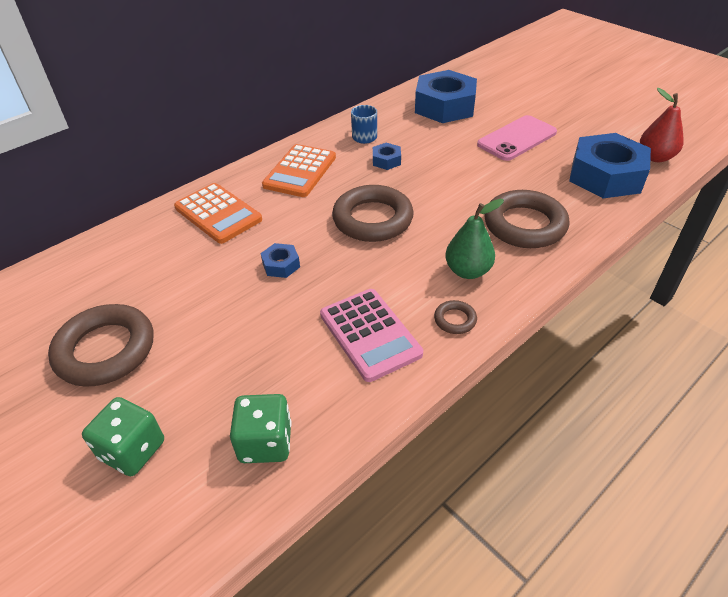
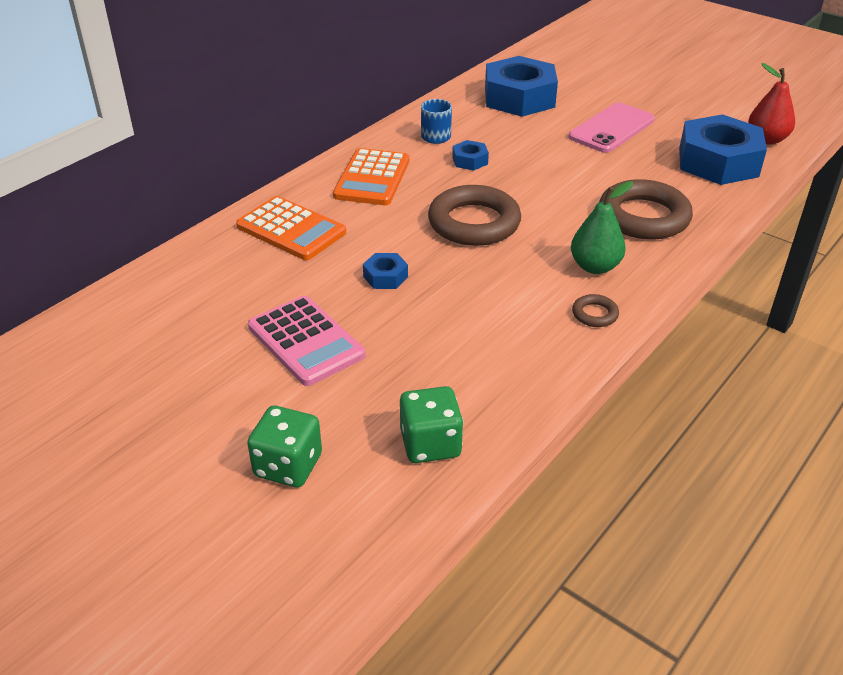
camera: 10 degrees left, 5 degrees down
brown ring [48,304,153,387] -> none
pink calculator [320,289,423,382] -> pink calculator moved to [248,296,365,386]

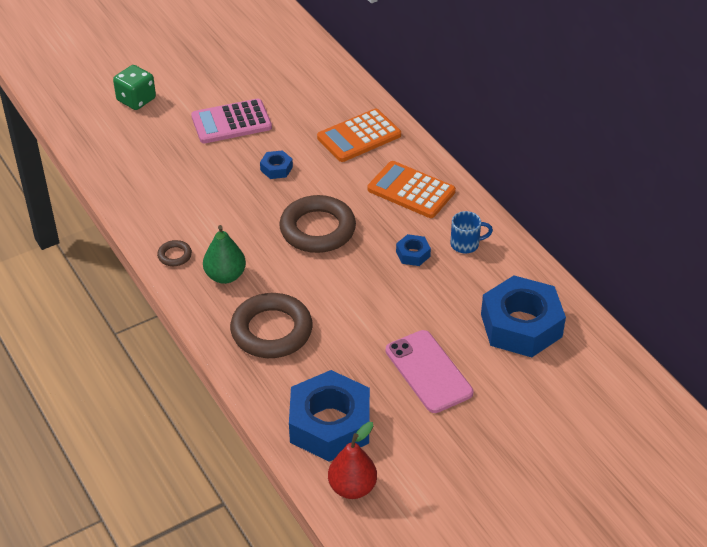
camera: 110 degrees right, 5 degrees up
green dice [400,386,463,463] -> none

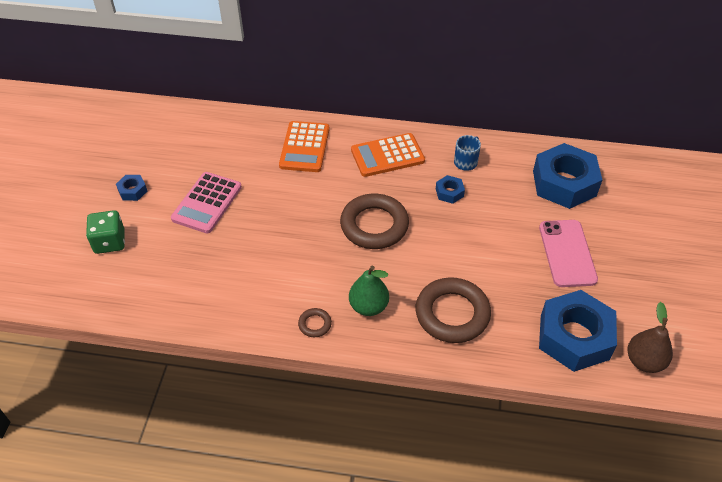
camera: 50 degrees left, 5 degrees up
blue nut [260,150,293,179] -> blue nut moved to [116,175,147,201]
red pear [328,422,377,499] -> brown pear [628,302,673,373]
pink phone [386,330,473,413] -> pink phone turned 75 degrees clockwise [539,220,598,287]

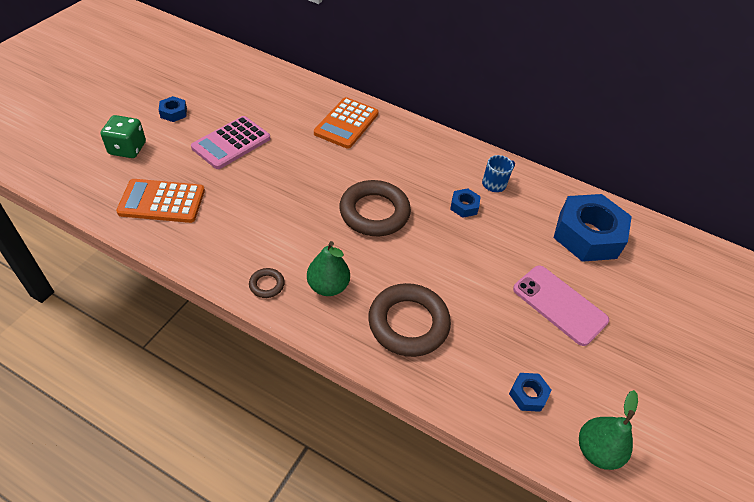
camera: 15 degrees right, 0 degrees up
orange calculator [351,133,425,177] -> orange calculator moved to [116,179,205,223]
pink phone [539,220,598,287] -> pink phone turned 60 degrees counterclockwise [513,266,609,346]
blue nut [539,290,617,372] -> blue nut [509,373,552,412], size x0.43
brown pear [628,302,673,373] -> green pear [579,390,638,470]

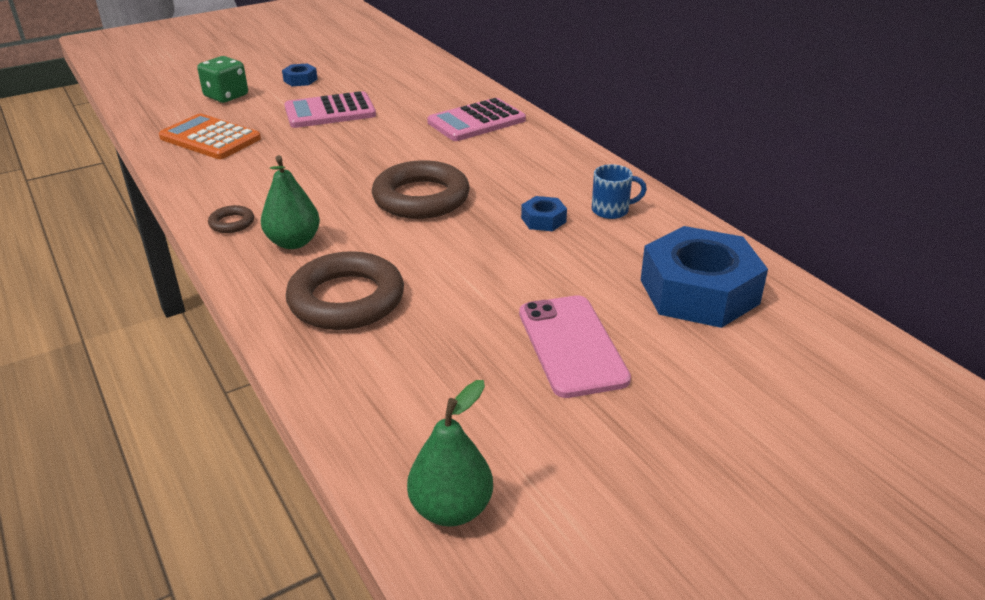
camera: 35 degrees right, 15 degrees down
orange calculator [314,97,379,149] -> pink calculator [427,98,526,141]
blue nut [509,373,552,412] -> none

